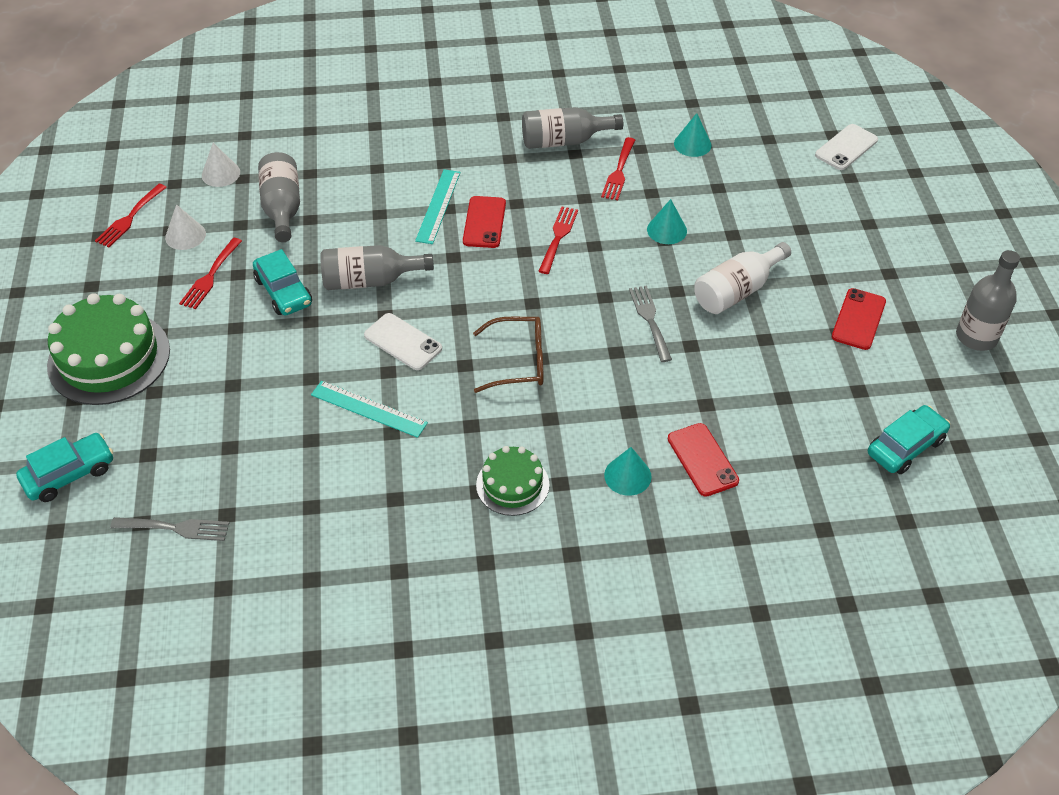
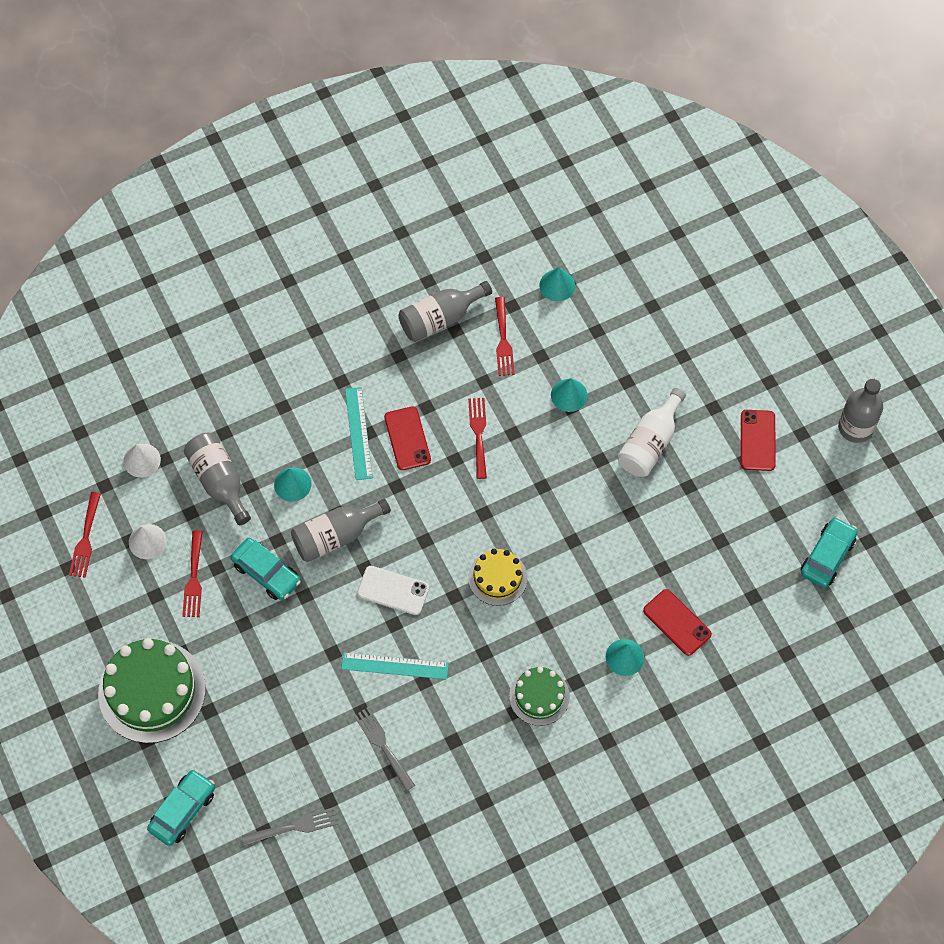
camera: 20 degrees left, 15 degrees up
brown glasses [473,317,543,393] -> yellow cake [468,549,527,606]
grey fork [629,285,672,362] -> grey fork moved to [354,707,415,791]
white phone [815,124,878,170] -> none
none -> turquoise cone [274,467,311,502]

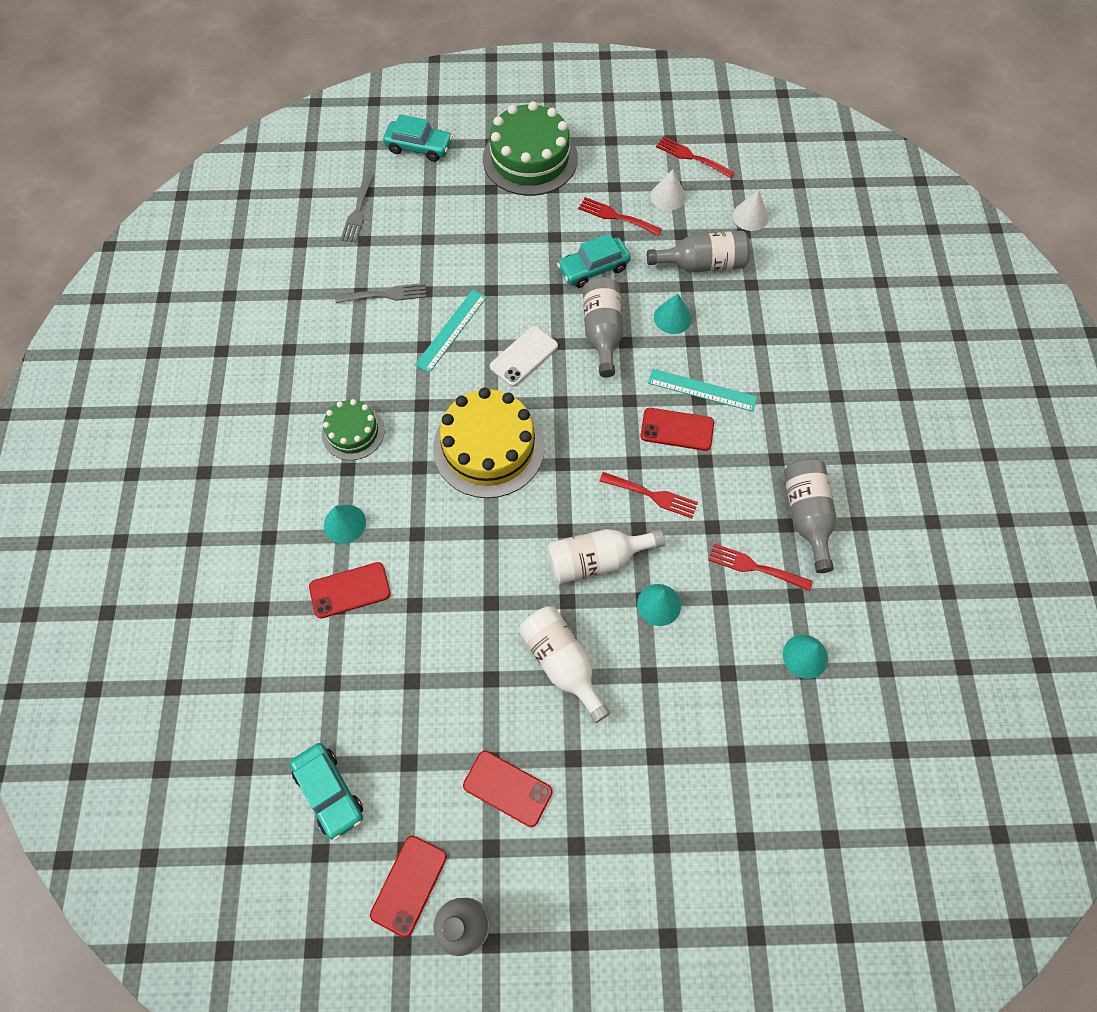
camera: 115 degrees right, 0 degrees up
turquoise car [147,769,215,846] -> turquoise car turned 45 degrees counterclockwise [383,114,453,162]
yellow cake [468,549,527,606] -> yellow cake [433,388,545,498], size x1.77
none -> red phone [370,835,447,937]
none -> white bottle [547,529,665,584]

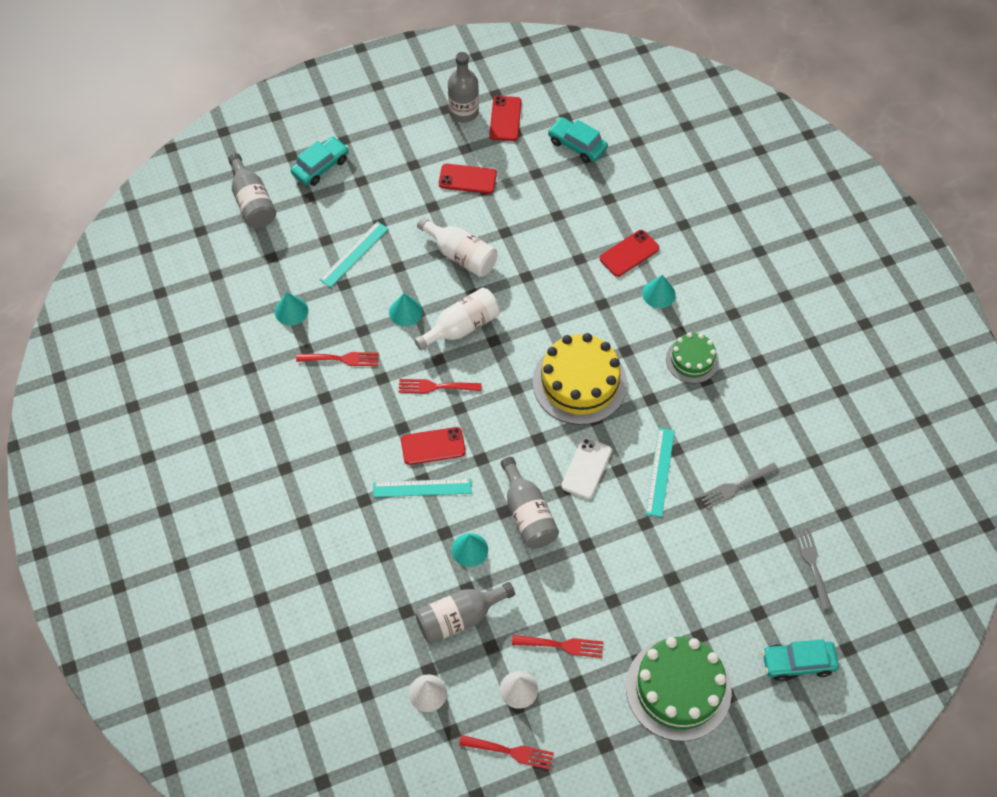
camera: 160 degrees right, 5 degrees down
turquoise car [557,233,631,288] -> turquoise car moved to [291,137,349,186]
grey bottle [784,458,836,573] -> grey bottle moved to [228,153,276,228]
none -> turquoise ruler [319,221,388,288]

